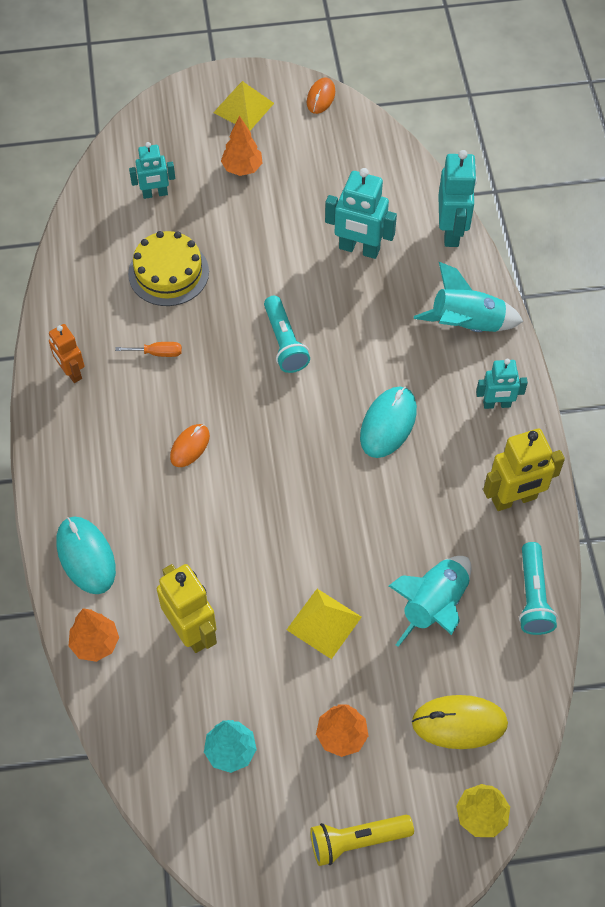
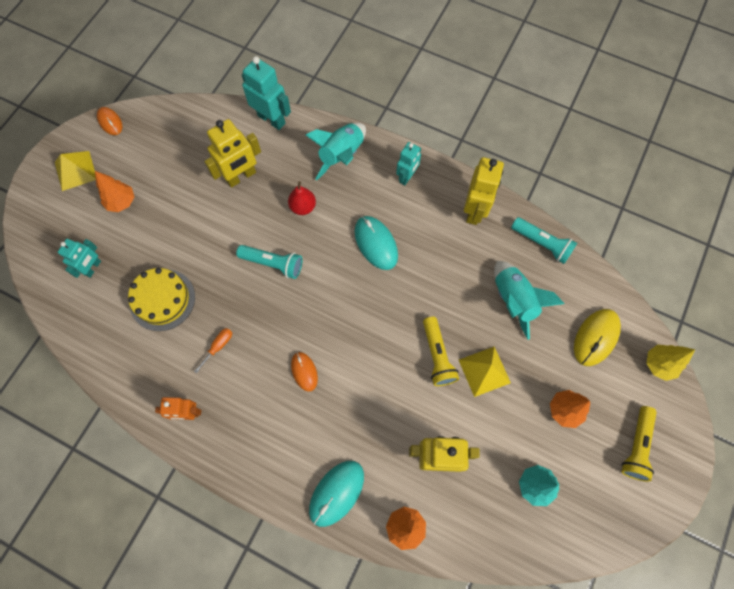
camera: 55 degrees left, 10 degrees up
turquoise mouse [56,517,116,594] -> turquoise mouse turned 60 degrees counterclockwise [309,461,364,527]
turquoise robot [325,168,397,259] -> yellow robot [204,119,261,188]
none -> red pear [288,181,316,215]
none -> yellow flashlight [423,316,459,386]

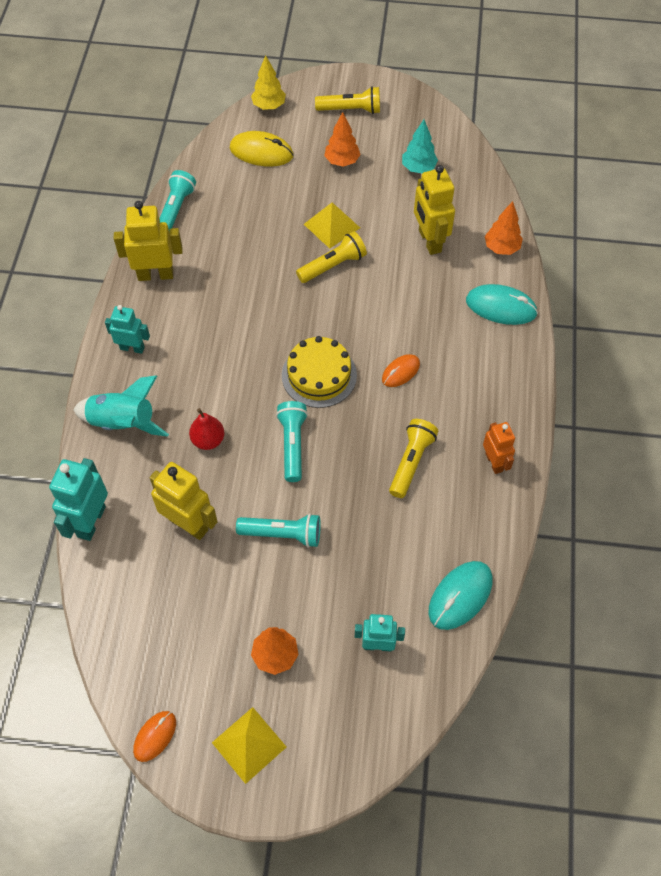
camera: 110 degrees left, 10 degrees down
yellow cake [128,268,195,331] -> yellow cake moved to [282,336,357,408]
orange screwdriver [194,328,232,374] -> yellow flashlight [389,419,438,498]
turquoise mouse [355,216,398,270] -> turquoise mouse moved to [429,561,492,630]
turquoise rocket [494,261,565,340] -> none
none -> turquoise flashlight [236,514,321,548]

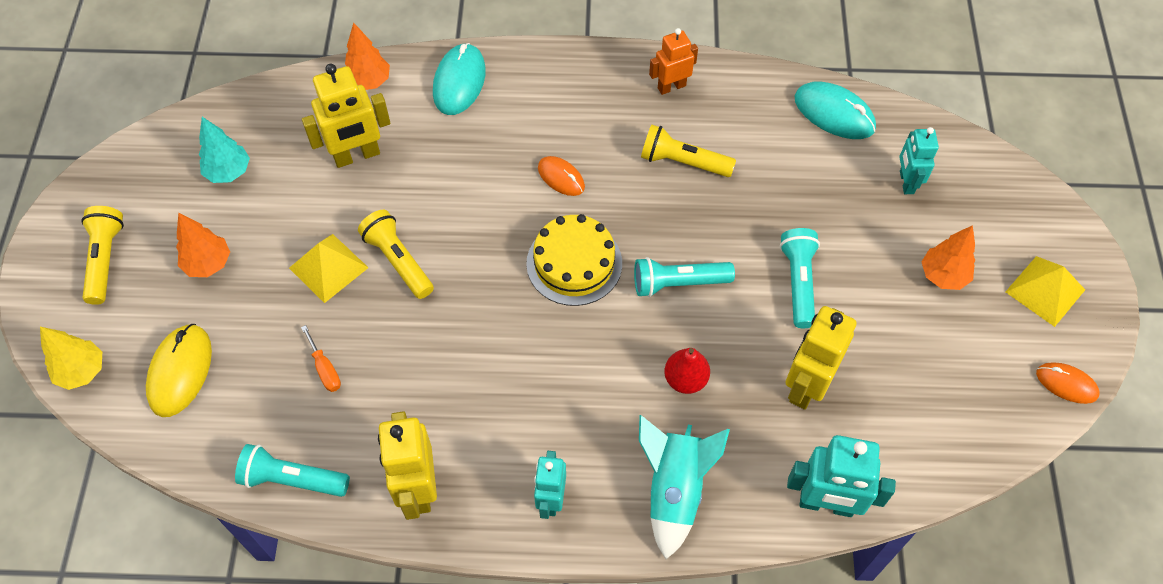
camera: 95 degrees left, 0 degrees up
none -> orange screwdriver [301,325,341,392]

